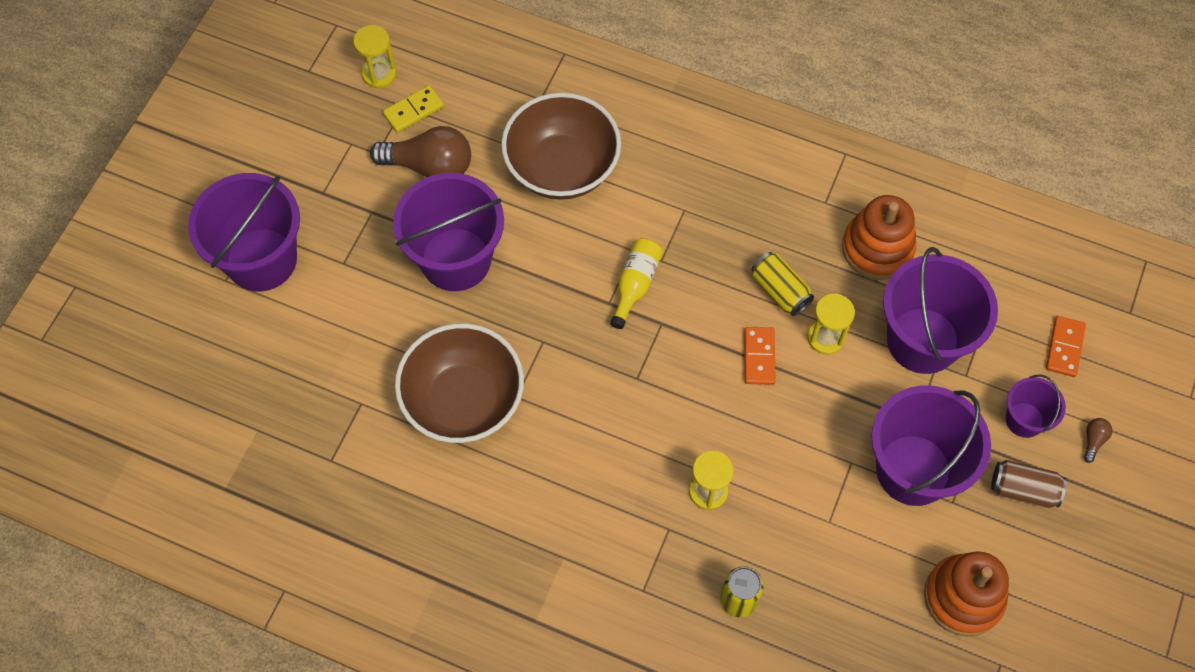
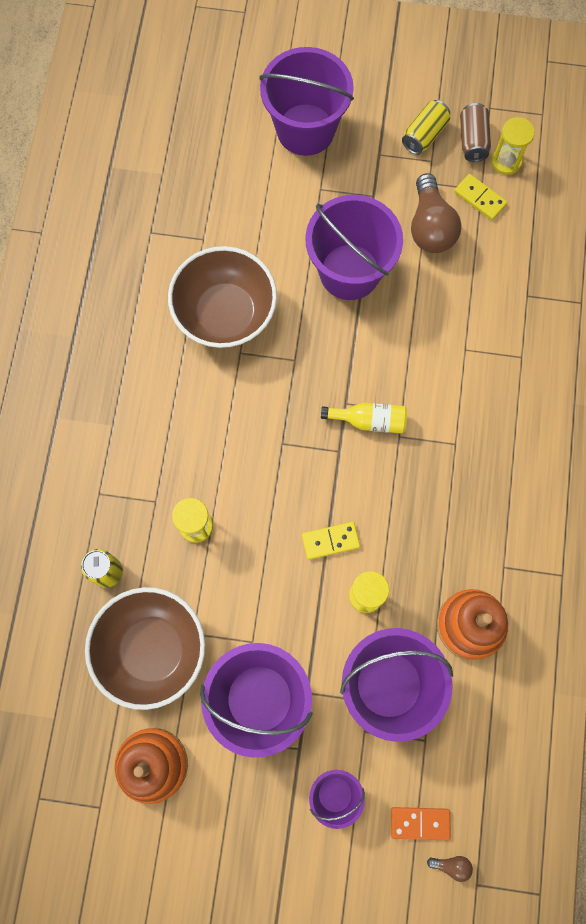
camera: 75 degrees right, 10 degrees up
brown bowl [501,93,621,200] -> brown bowl moved to [85,587,205,710]
orange domino [744,327,776,385] -> yellow domino [302,522,360,560]
yellow can [751,252,814,316] -> yellow can moved to [402,100,450,155]
brown can [991,460,1067,508] -> brown can moved to [460,103,491,162]
brown light bulb [1084,418,1113,463] -> brown light bulb moved to [427,856,473,882]

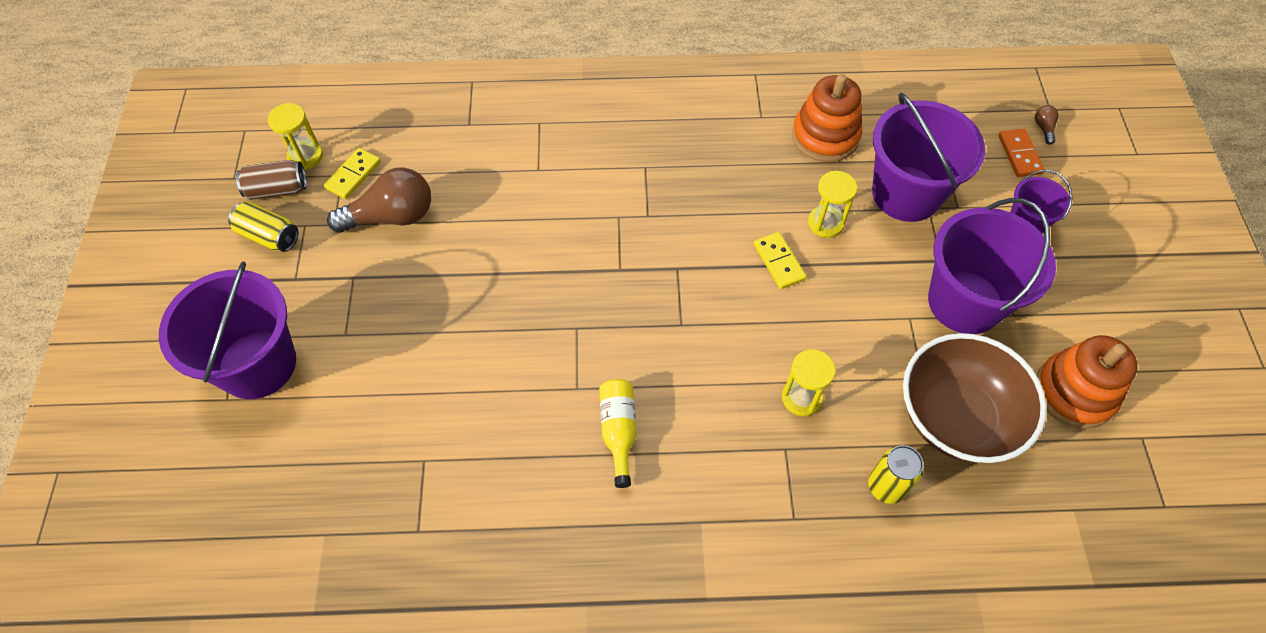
camera: 100 degrees left, 15 degrees down
brown bowl [168,246,277,348] -> none
purple bucket [305,195,403,300] -> none
yellow bottle [321,403,407,434] -> yellow bottle moved to [599,379,637,488]

